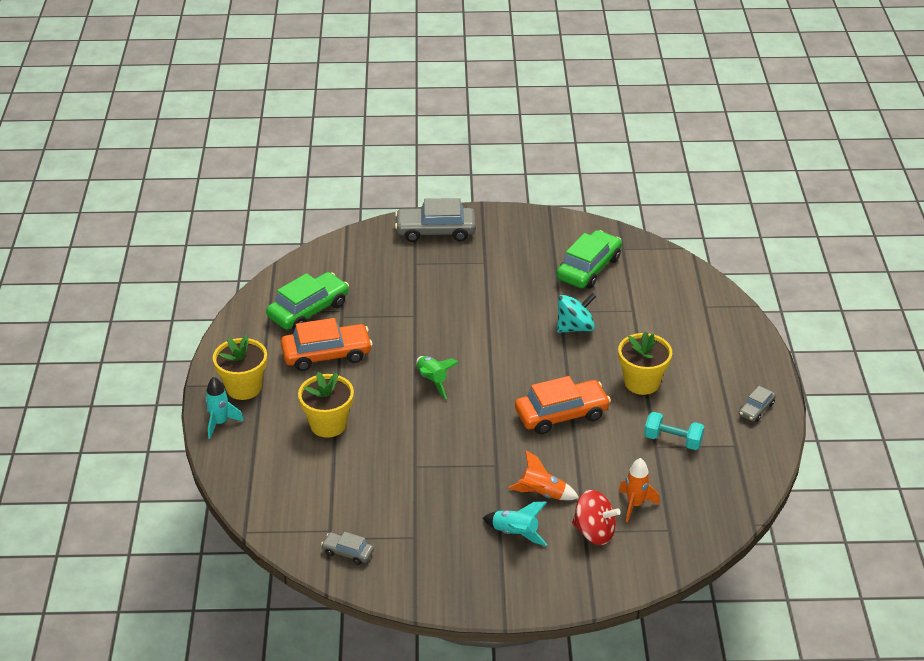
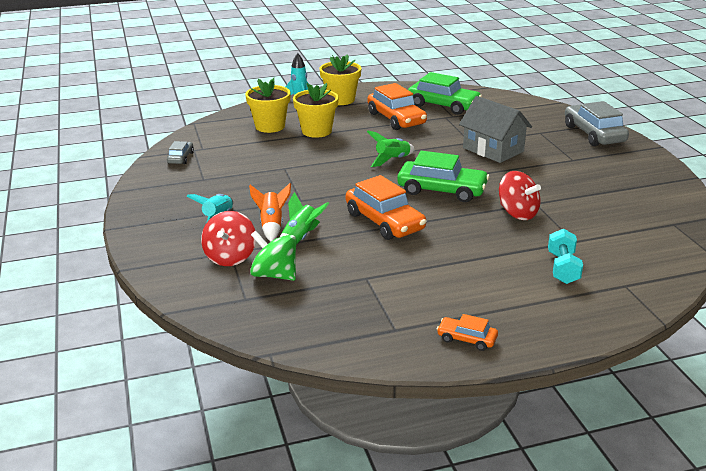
camera: 75 degrees right, 10 degrees down
green car [557,230,622,289] -> green car moved to [397,151,489,202]
turquoise spinning top [557,293,596,333] -> red spinning top [499,171,541,220]
yellow flower pot [618,331,672,395] -> yellow flower pot moved to [245,78,291,133]
orange rocket [619,458,660,522] -> green spinning top [250,231,297,281]
turquoise dumbbell [644,412,705,450] -> turquoise dumbbell moved to [548,229,583,284]
grey car [739,386,776,422] -> orange car [437,314,498,351]
none -> green rocket [280,192,329,245]
none -> grey house [459,96,532,163]

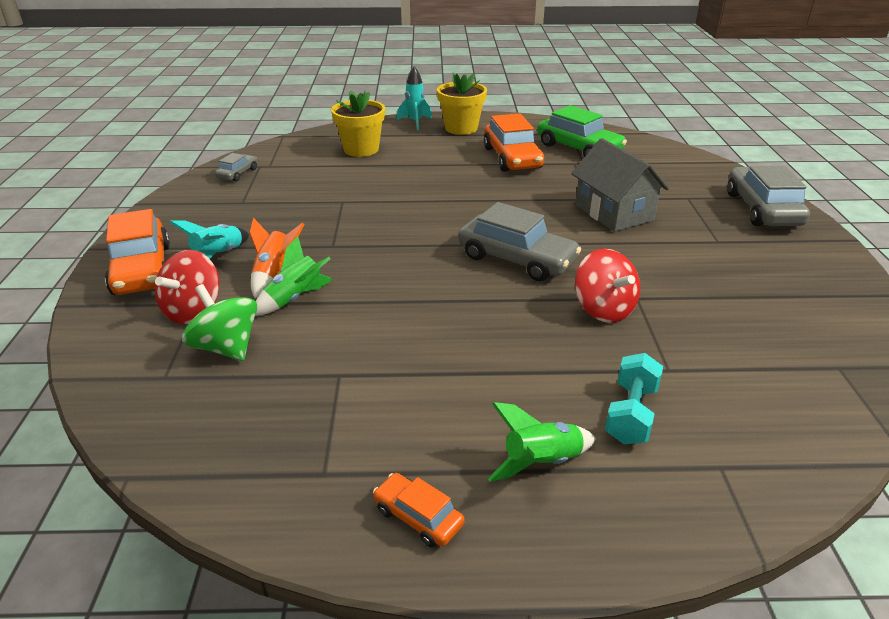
camera: 15 degrees right, 5 degrees up
yellow flower pot [293,83,339,138] -> none
orange car [346,175,426,240] -> orange car moved to [105,209,170,295]
green rocket [367,131,415,167] -> green rocket moved to [488,402,596,482]
green car [397,151,489,202] -> grey car [458,202,581,281]

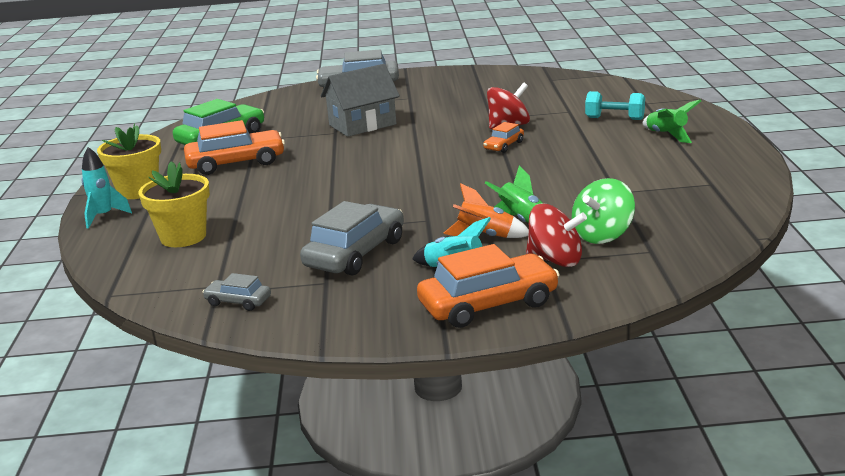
camera: 90 degrees left, 10 degrees down
orange car [373,473,465,548] -> orange car moved to [483,122,524,153]
grey car [458,202,581,281] -> grey car moved to [300,201,404,276]

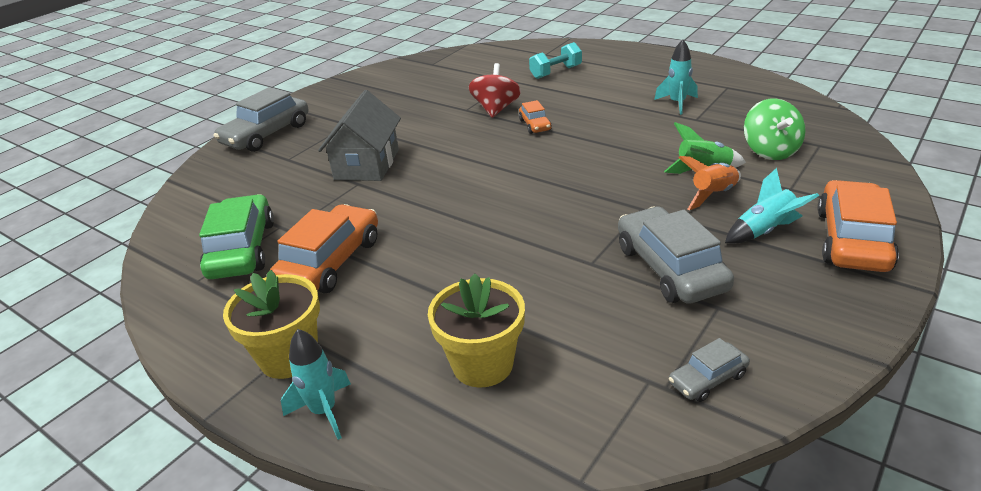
camera: 50 degrees left, 10 degrees up
red spinning top [526,204,587,267] -> none
green rocket [643,100,701,143] -> none
none -> turquoise rocket [654,39,698,115]

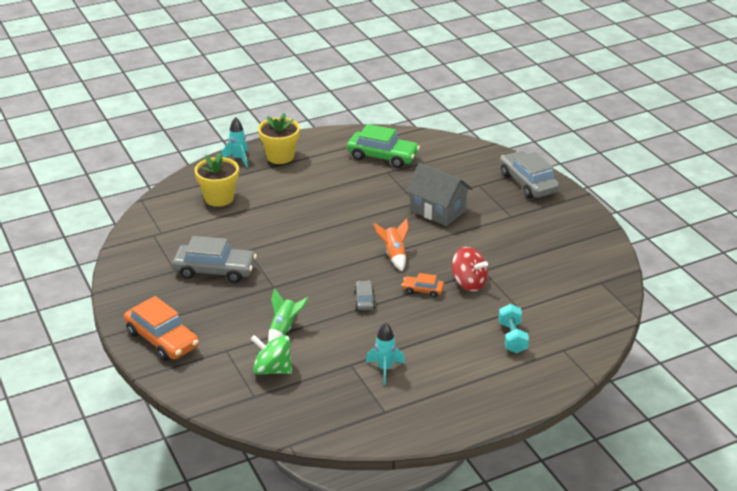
camera: 115 degrees right, 0 degrees up
orange car [269,204,378,294] -> none
grey car [669,338,750,402] -> grey car moved to [354,281,375,310]
orange rocket [678,156,741,210] -> orange rocket moved to [373,218,409,271]
turquoise rocket [725,168,819,244] -> none

